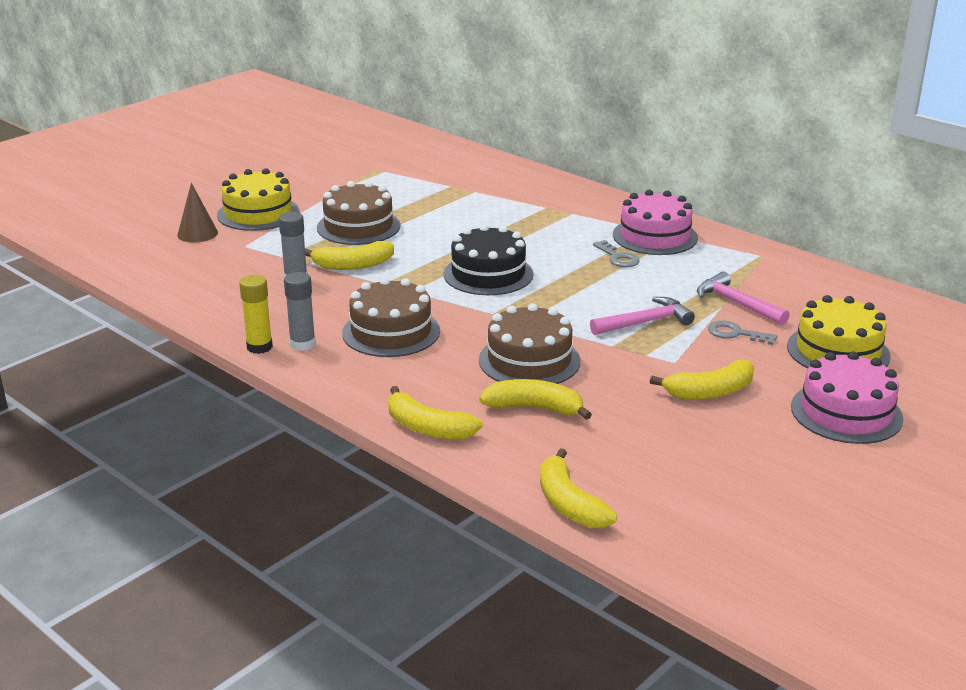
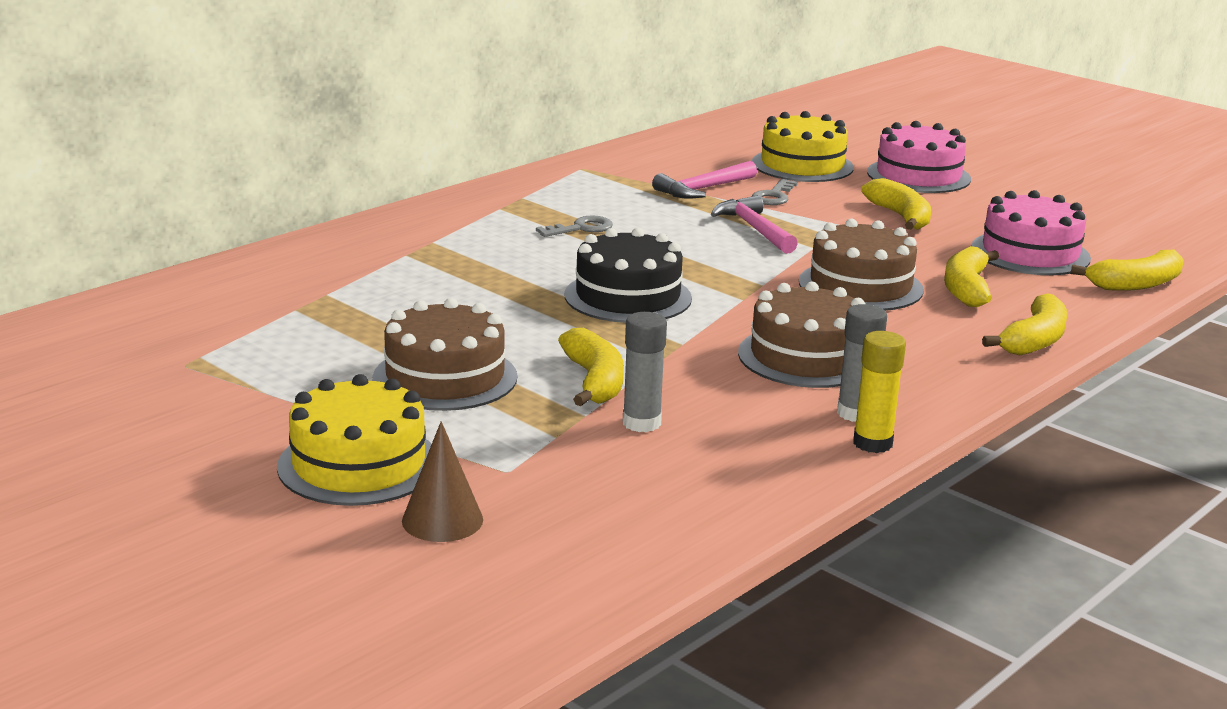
camera: 90 degrees left, 5 degrees down
pink cake [613,190,698,255] -> pink cake moved to [971,190,1091,275]

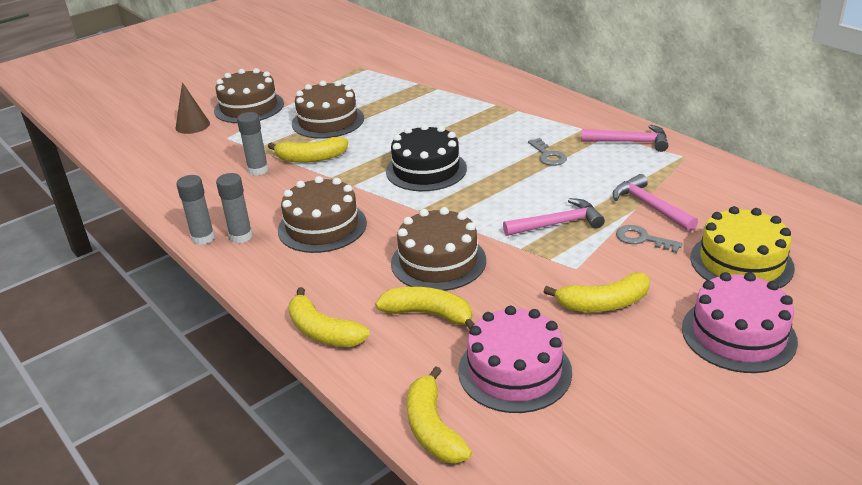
camera: 100 degrees right, 10 degrees up
yellow cake [277,374,432,506] -> brown cake [214,68,284,123]
yellow glue stick [853,331,906,453] -> grey glue stick [176,175,215,245]
none -> pink hammer [581,125,668,152]

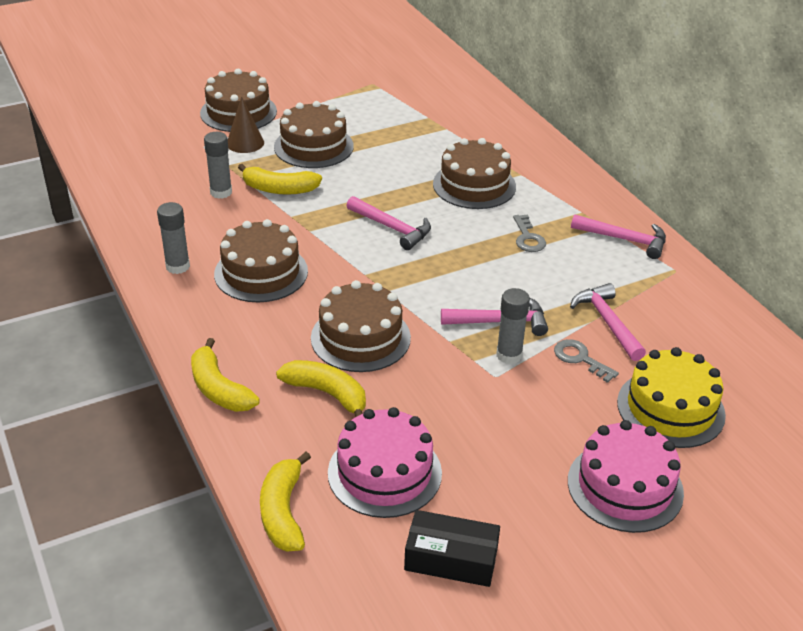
camera: 10 degrees right, 5 degrees up
brown cone [176,82,210,134] -> brown cone moved to [228,97,264,153]
grey glue stick [176,175,215,245] -> grey glue stick moved to [496,288,530,364]
black cake [386,124,467,191] -> pink hammer [346,196,431,250]
yellow banana [543,272,650,312] -> none
none -> black box [404,510,500,587]
none -> brown cake [433,138,516,209]

